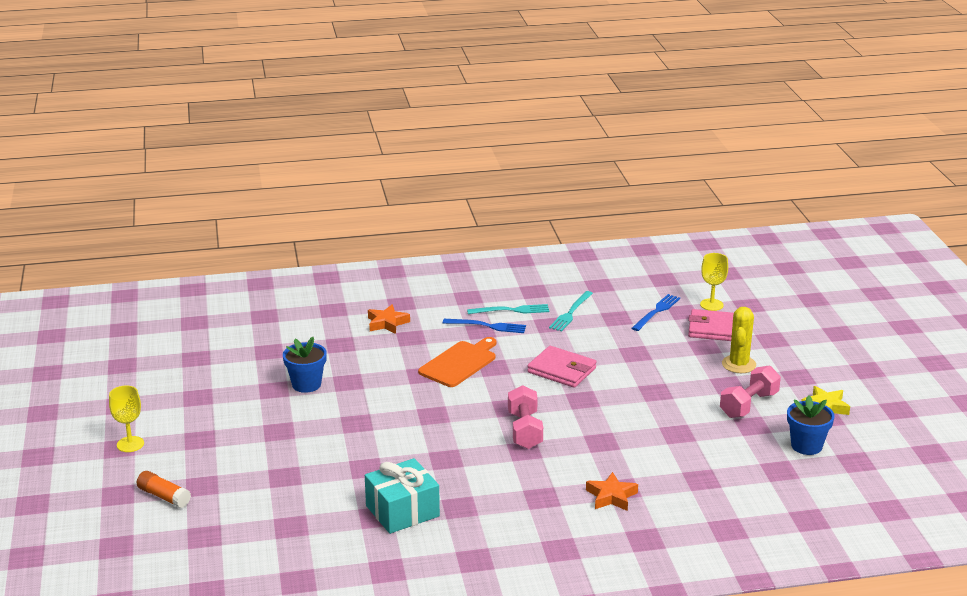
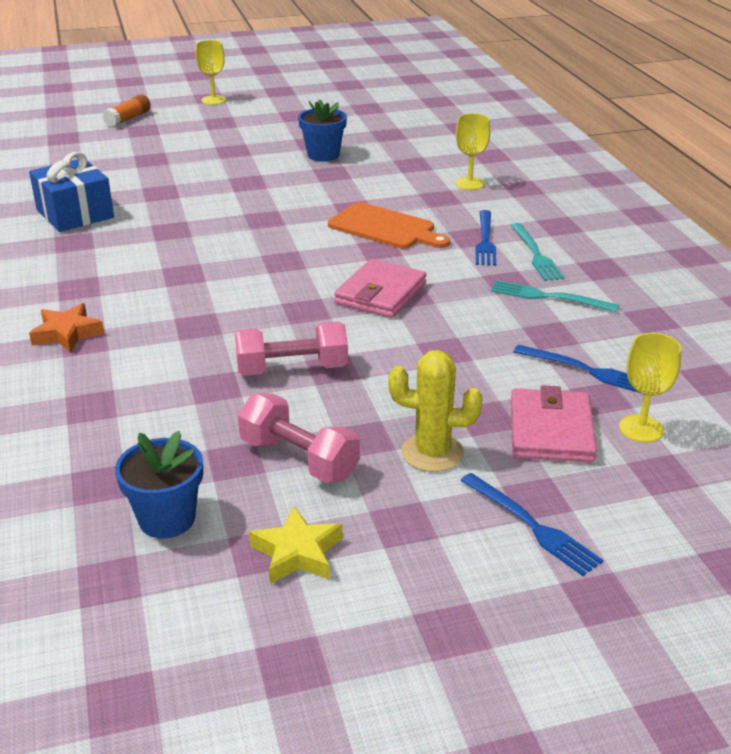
camera: 85 degrees right, 5 degrees up
turquoise gift [365,458,440,534] -> blue gift [29,152,114,232]
orange star [368,304,410,334] -> yellow goblet [455,113,490,190]
pink dumbbell [508,385,543,449] -> pink dumbbell moved to [235,322,348,376]
none -> blue fork [460,473,603,576]

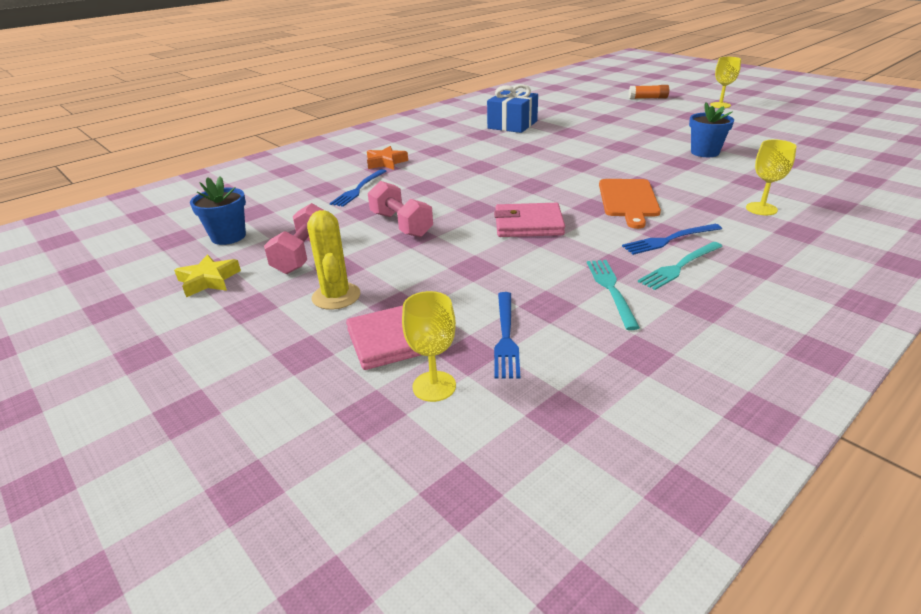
camera: 65 degrees right, 0 degrees up
blue fork [460,473,603,576] -> blue fork moved to [330,169,387,207]

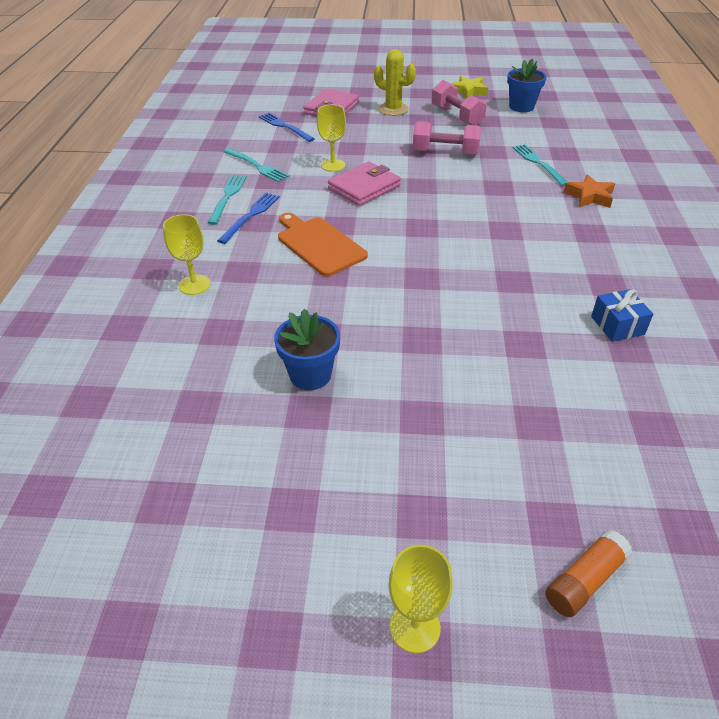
camera: 135 degrees right, 10 degrees up
blue fork [330,169,387,207] -> turquoise fork [513,144,568,186]
yellow goblet [402,291,456,402] -> yellow goblet moved to [317,105,346,172]
blue gift [487,84,538,133] -> blue gift [591,289,653,342], size x0.60

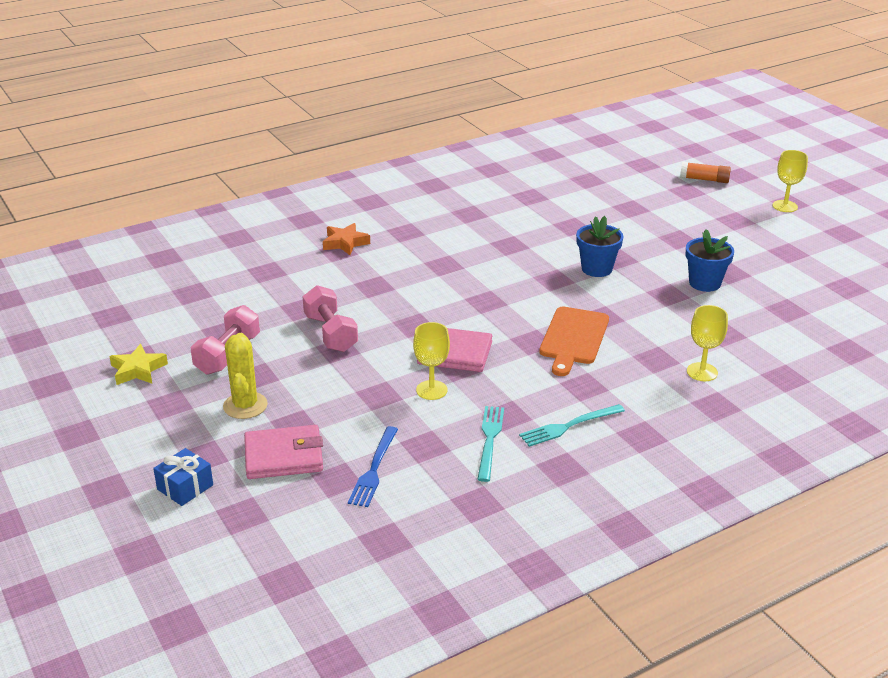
camera: 125 degrees left, 10 degrees down
blue fork [217,193,280,244] -> none
blue flower pot [507,59,547,112] -> blue flower pot moved to [576,216,624,277]
turquoise fork [513,144,568,186] -> none
blue gift [591,289,653,342] -> blue gift moved to [153,448,213,506]

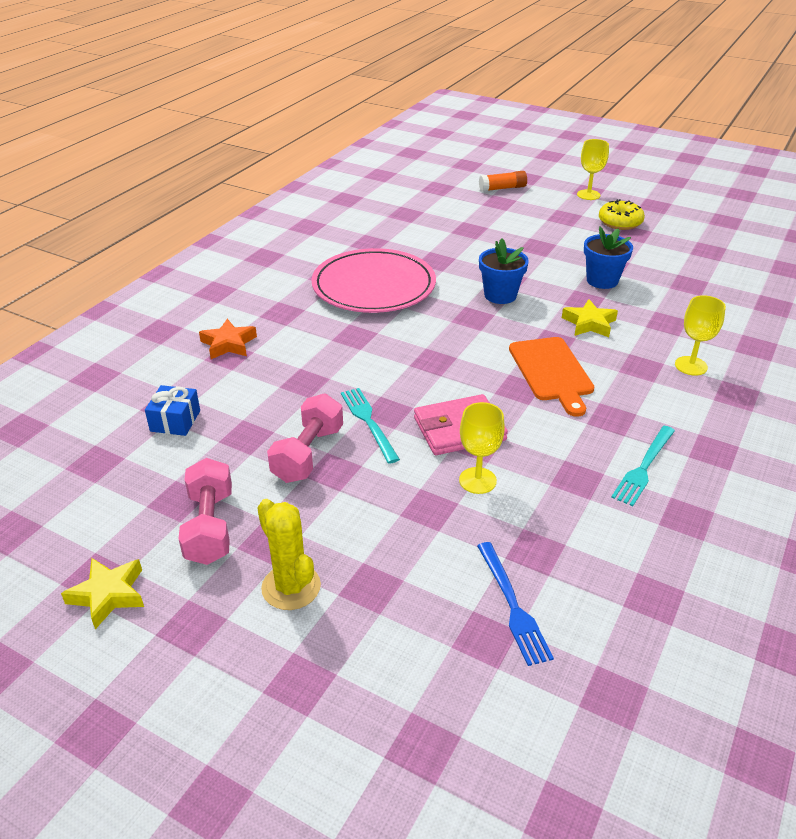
camera: 30 degrees left, 5 degrees up
blue gift [153,448,213,506] -> blue gift moved to [145,385,200,436]
pink wallet [244,425,323,479] -> none
pink dumbbell [303,285,358,352] -> pink dumbbell turned 75 degrees clockwise [267,394,343,483]
turquoise fork [477,406,504,482] -> turquoise fork moved to [341,388,400,464]
none -> pink plate [311,248,436,313]
none -> yellow star [562,299,618,337]
none -> yellow donut [599,199,645,230]

